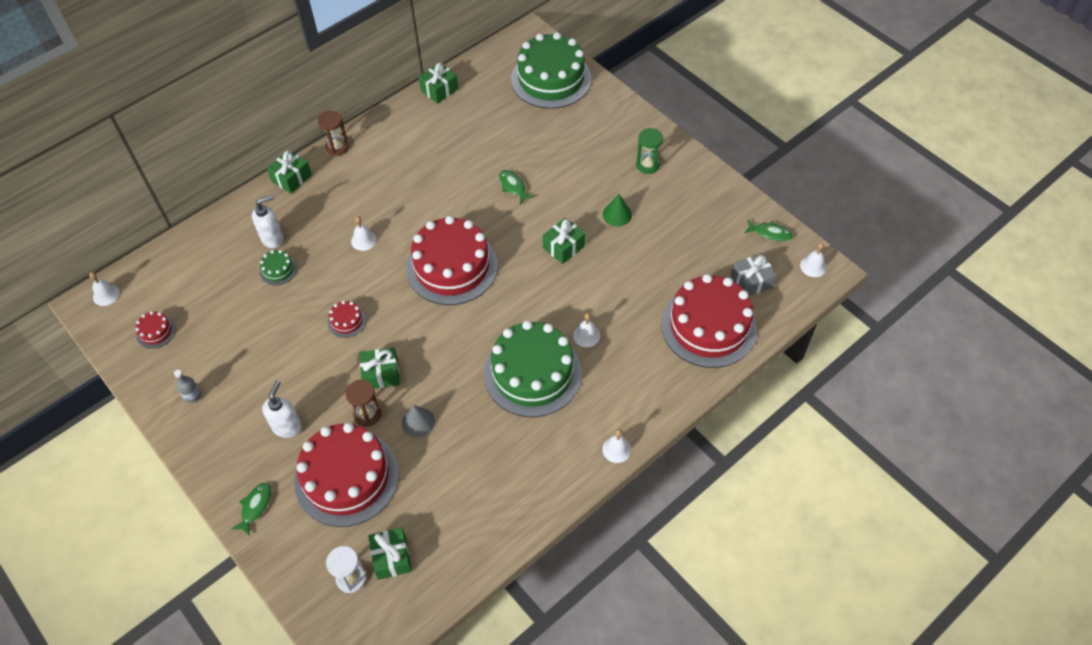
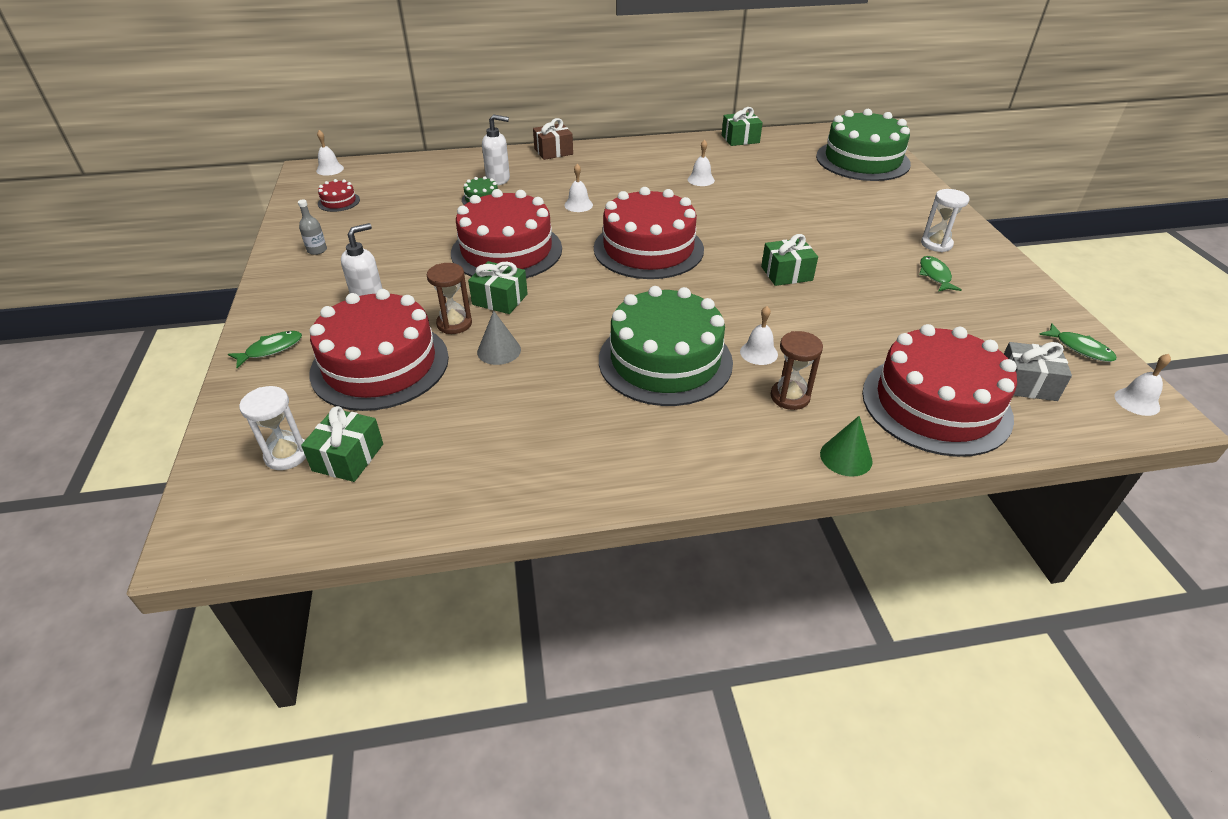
camera: 30 degrees right, 15 degrees down
green gift [267,150,312,194] -> brown gift [533,118,573,160]
brown hourglass [318,111,349,156] -> brown hourglass moved to [771,331,823,410]
red cake [328,300,366,338] -> red cake [451,189,562,278], size x2.46
green fish [499,170,534,204] -> green fish moved to [919,256,962,292]
white bell [602,429,631,463] -> white bell moved to [688,140,715,186]
green cone [603,194,632,226] -> green cone moved to [820,416,873,477]
green hourglass [636,128,663,174] -> white hourglass [921,189,969,252]

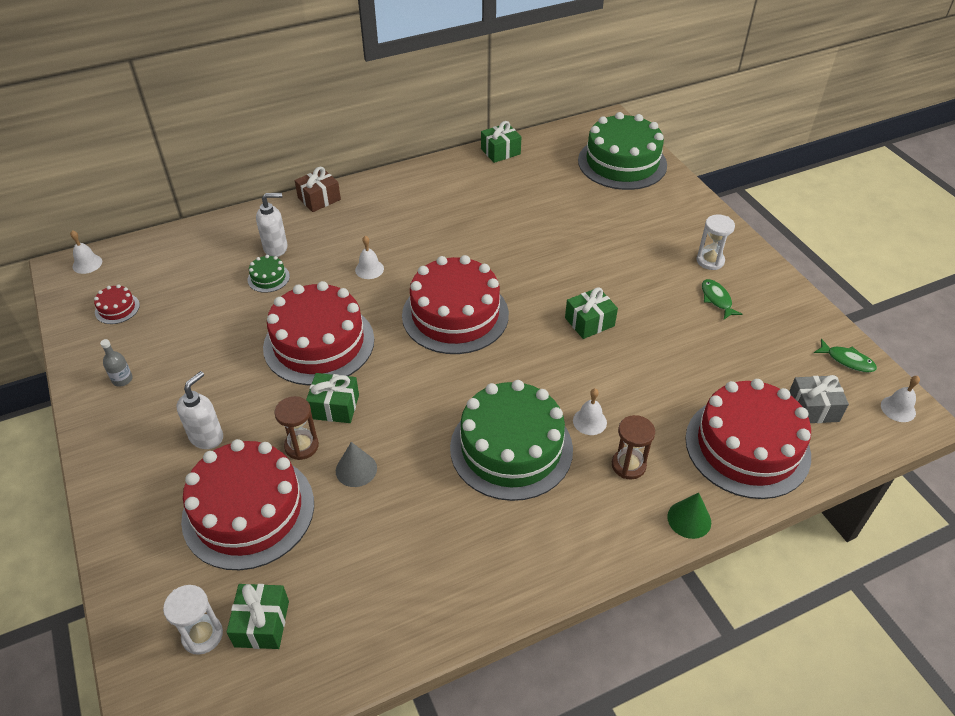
camera: 15 degrees left, 5 degrees up
green fish [228,331,302,368] -> none
white bell [688,140,715,186] -> none

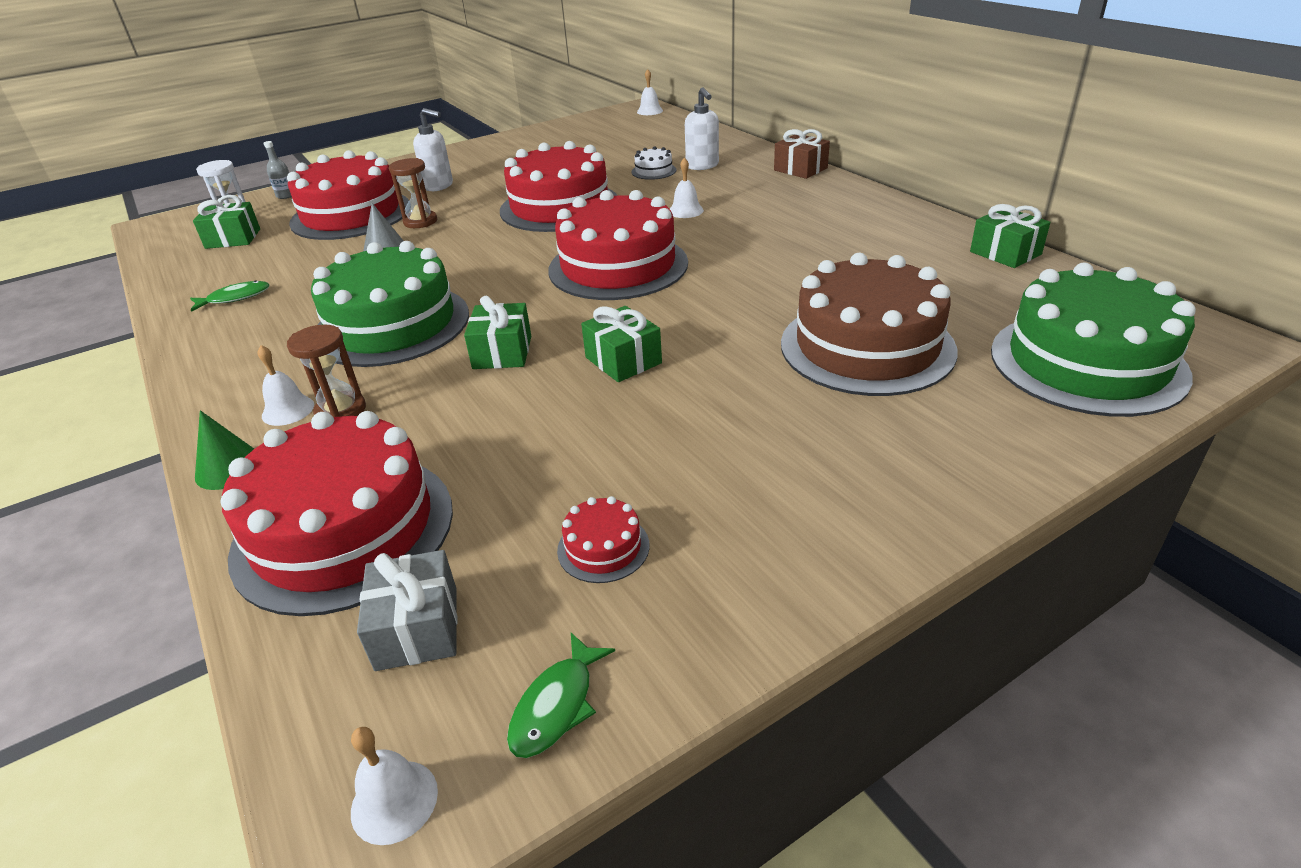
camera: 85 degrees right, 10 degrees down
red cake [94,285,140,324] -> red cake moved to [557,496,649,583]
grey bottle [100,339,133,387] -> grey bottle moved to [263,141,292,199]
green cake [248,255,290,293] -> white cake [631,146,676,180]
green gift [306,373,359,423] -> green gift moved to [464,296,531,369]
white bell [573,388,607,435] -> white bell moved to [258,345,314,426]
white hourglass [696,214,735,270] -> none
green fish [702,279,743,319] -> green fish moved to [190,280,270,312]
none -> brown cake [781,253,957,396]

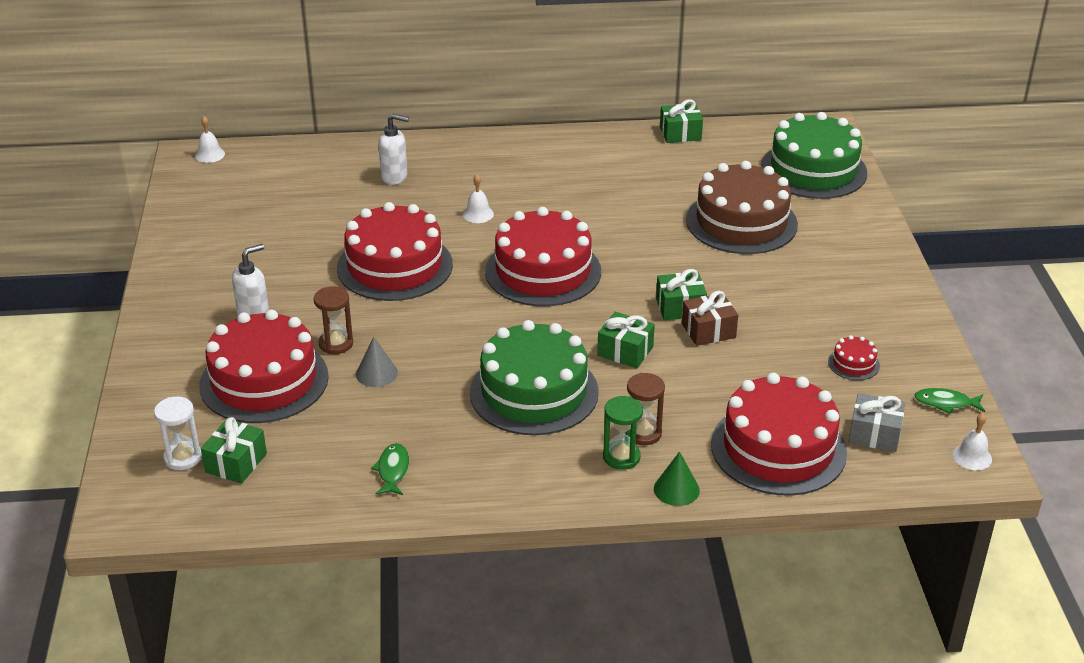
camera: 65 degrees left, 0 degrees up
white bell [258,345,314,426] -> green hourglass [603,396,643,470]
grey bottle [263,141,292,199] -> none
green fish [507,633,615,758] -> green fish turned 135 degrees clockwise [914,388,985,414]
white cake [631,146,676,180] -> none
brown gift [774,129,830,179] -> brown gift moved to [682,291,738,346]

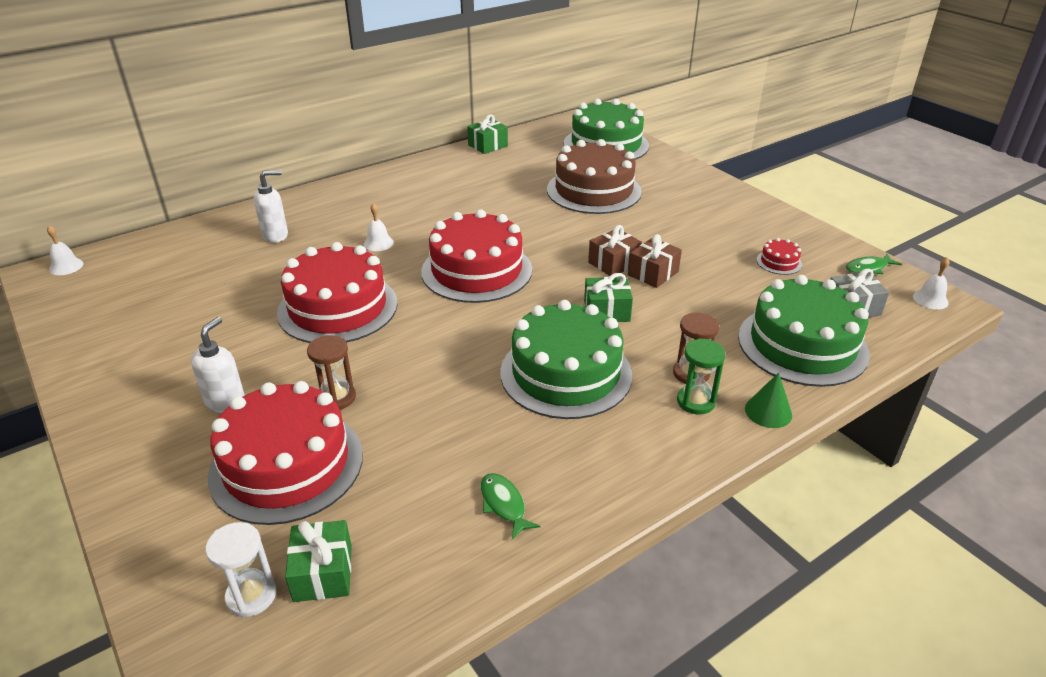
camera: 30 degrees left, 0 degrees up
grey cone [356,337,398,387] -> none
green gift [656,269,707,320] -> brown gift [588,225,642,276]
red cake [711,373,847,496] -> green cake [738,275,870,387]

